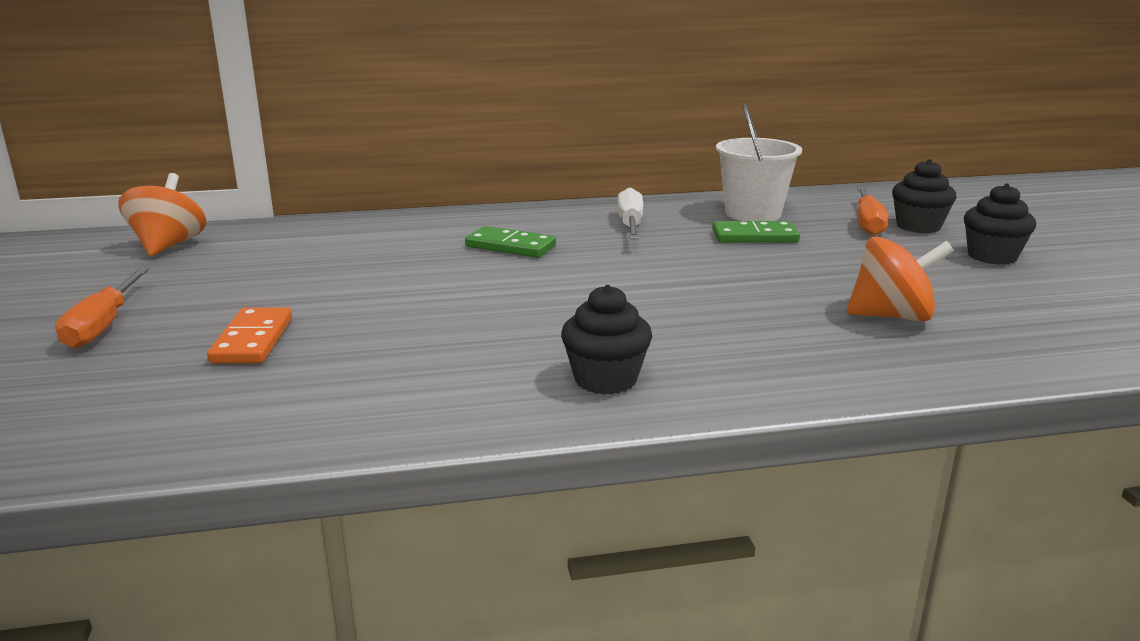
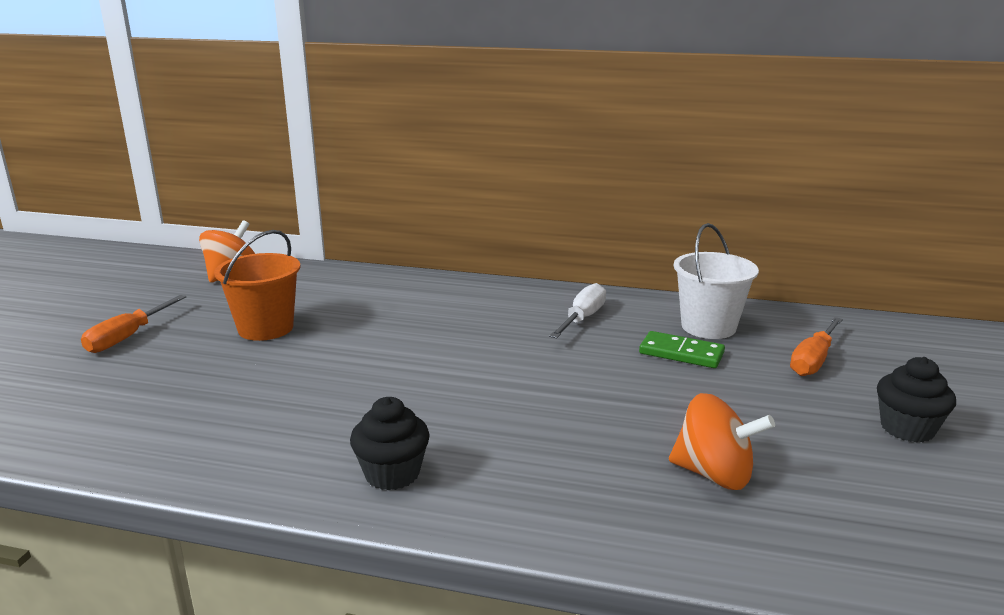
camera: 25 degrees right, 0 degrees up
orange domino [207,307,292,363] -> none
green domino [465,226,556,258] -> none
black cupcake [892,159,956,233] -> none
none -> orange bucket [214,230,301,341]

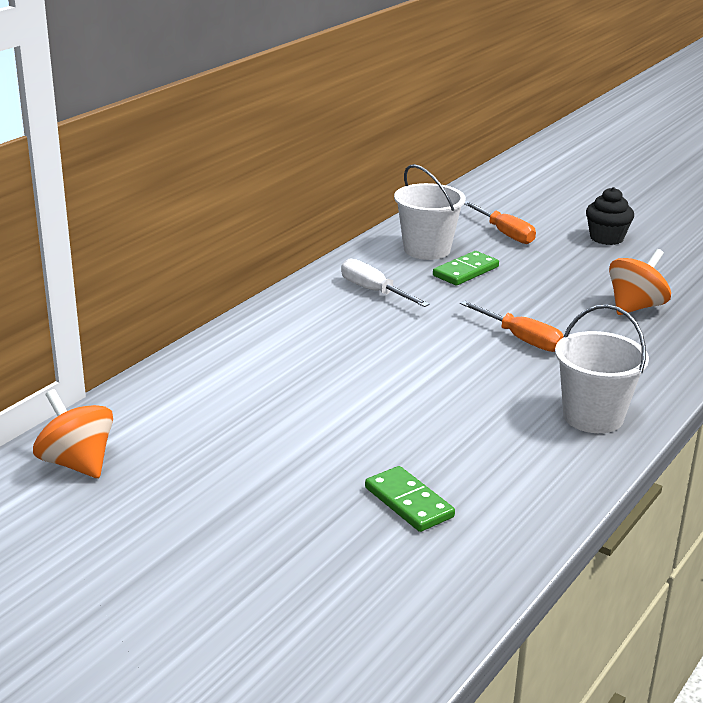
camera: 70 degrees left, 5 degrees up
orange screwdriver [81,295,186,353] -> orange screwdriver moved to [460,301,563,352]
orange bucket [214,230,301,341] -> none
black cupcake [350,397,430,491] -> white bucket [555,305,649,433]
none -> green domino [365,466,455,532]

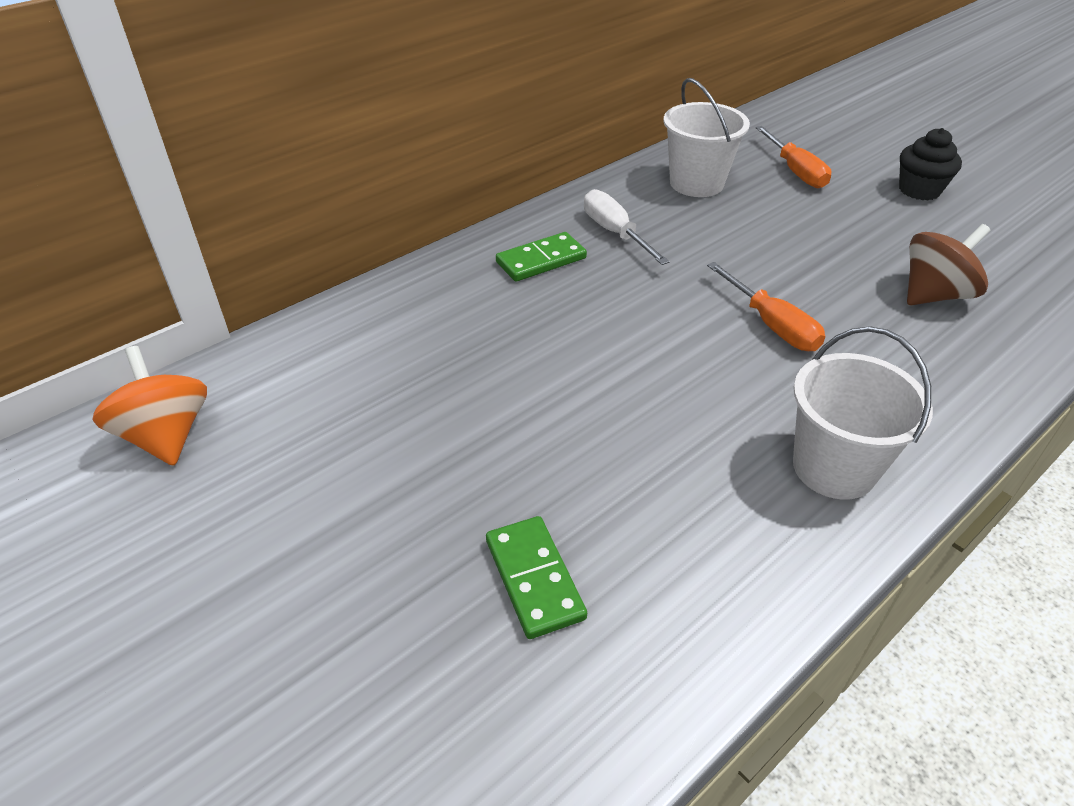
camera: 15 degrees right, 15 degrees up
green domino [433,251,499,286] -> green domino moved to [496,232,587,281]
orange spinning top [609,249,671,315] -> brown spinning top [907,224,991,305]

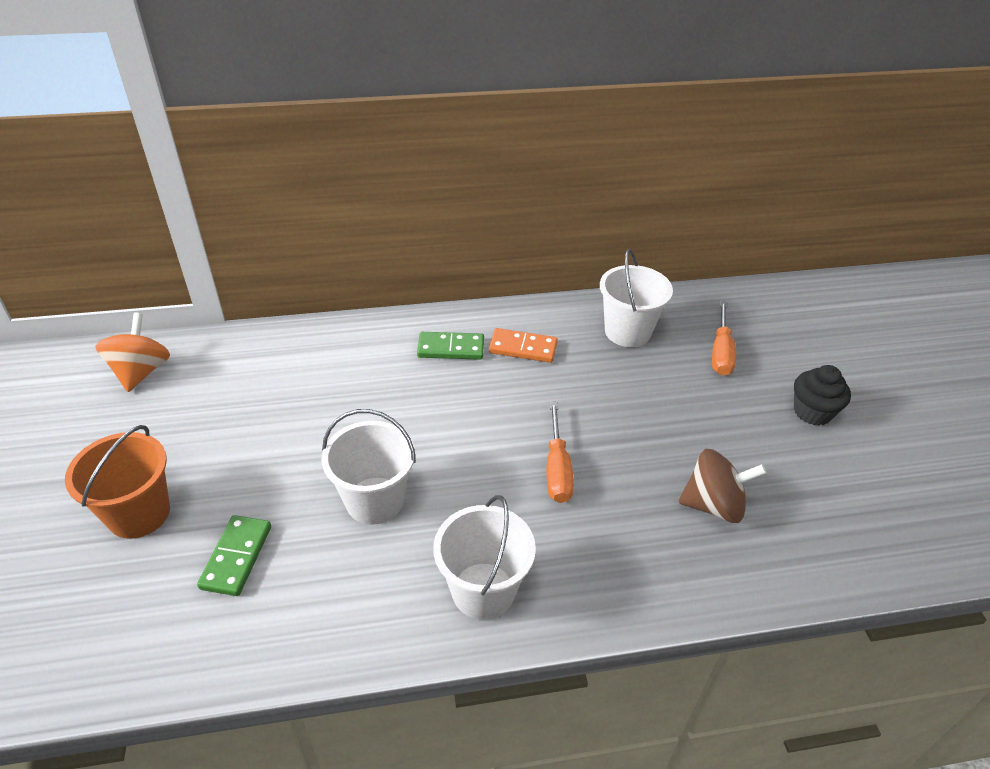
camera: 30 degrees right, 0 degrees up
white screwdriver [584,189,670,265] -> orange domino [489,328,558,363]
none -> orange bucket [65,425,170,539]
none -> white bucket [322,409,416,525]

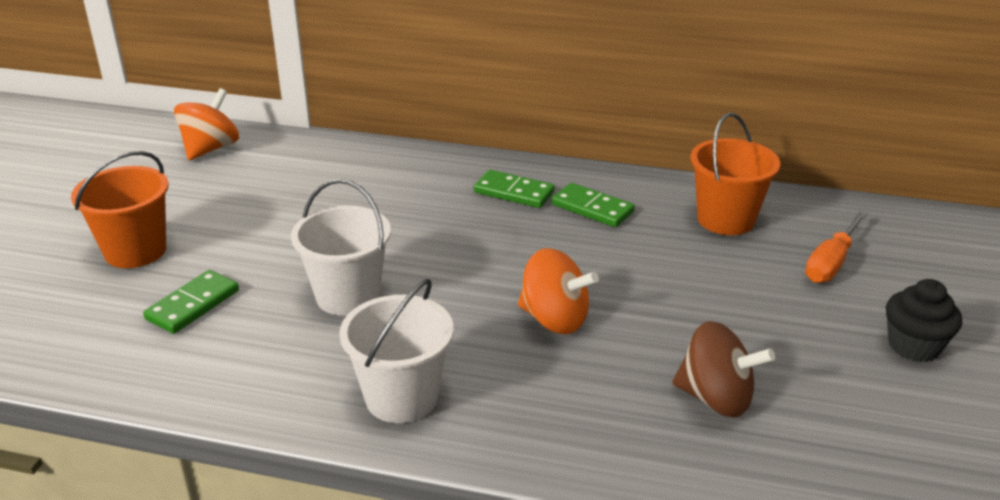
camera: 25 degrees right, 10 degrees down
orange domino [489,328,558,363] -> green domino [552,183,635,227]
orange screwdriver [547,402,574,503] -> orange spinning top [518,248,599,334]
white bucket [600,249,673,347] -> orange bucket [690,113,780,235]

